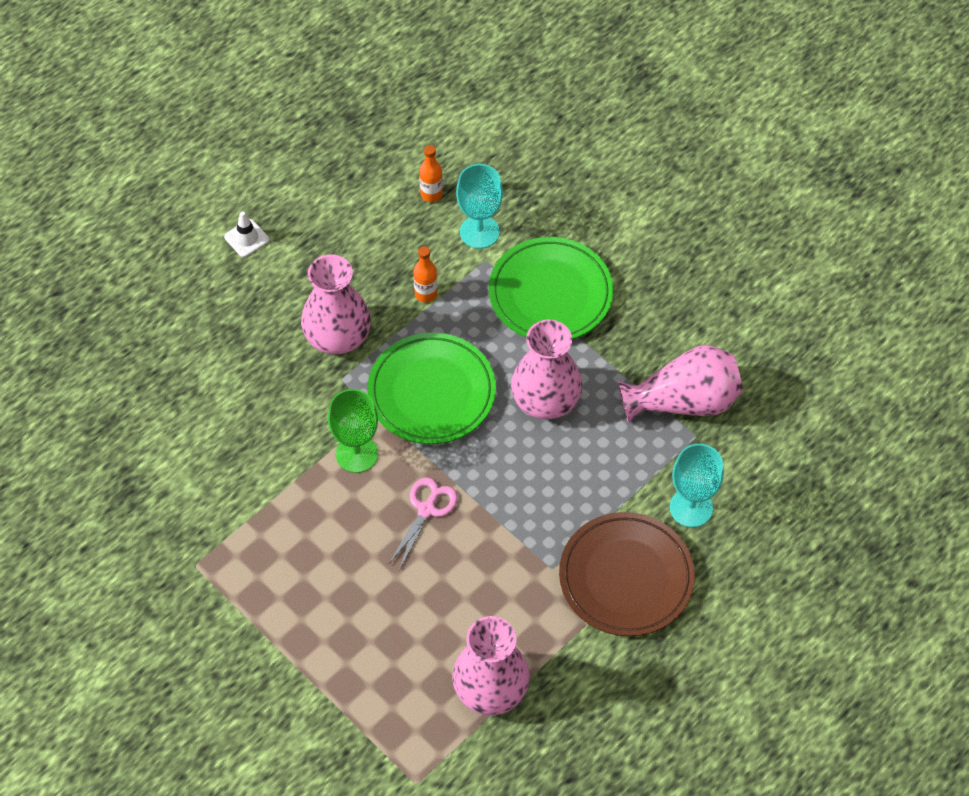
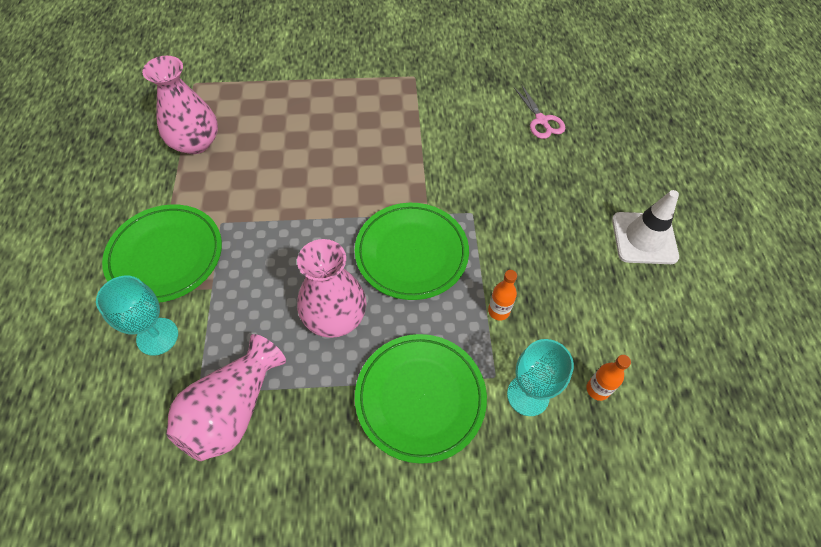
camera: 130 degrees right, 0 degrees up
white traffic cone [224,211,269,257] -> white traffic cone [612,190,679,264], size x1.85
pink vase [301,255,371,354] -> none
green goblet [328,389,378,473] -> none
pink scissors [388,478,458,570] -> pink scissors moved to [514,84,565,139]
brown plate [559,512,695,636] -> green plate [102,204,222,303]

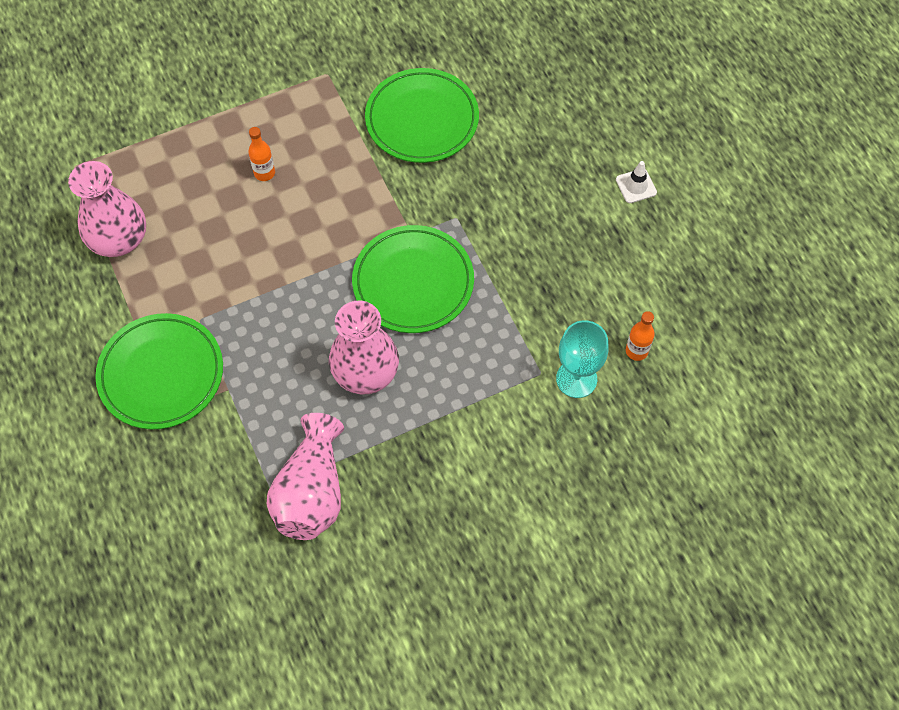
camera: 20 degrees left, 5 degrees up
turquoise goblet [96,276,178,356] -> none
green plate [355,334,487,464] -> green plate moved to [365,68,479,163]
orange bottle [488,270,517,321] -> orange bottle moved to [248,127,275,181]
pink scissors [514,84,565,139] -> none
white traffic cone [612,190,679,264] -> white traffic cone [616,161,657,203], size x0.54

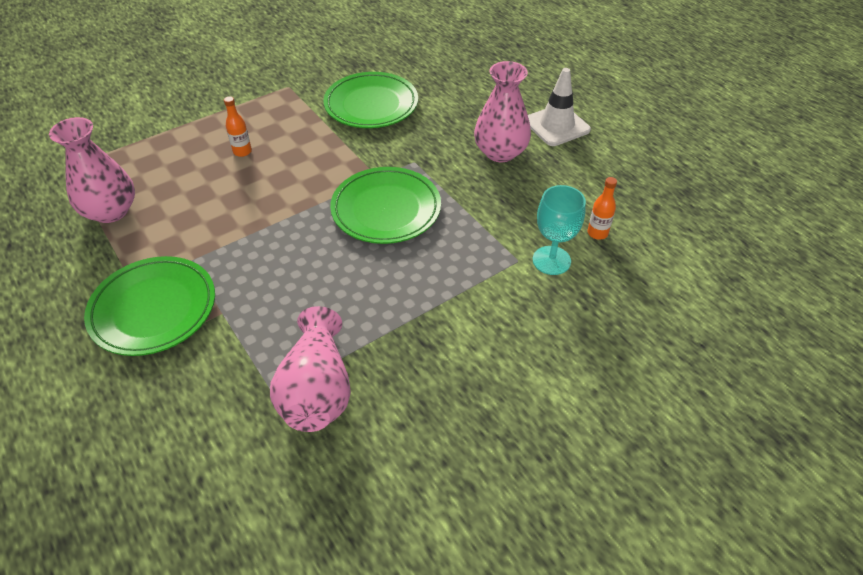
camera: 10 degrees left, 15 degrees down
pink vase [329,301,399,395] -> pink vase moved to [474,61,531,162]
white traffic cone [616,161,657,203] -> white traffic cone [528,68,591,146], size x1.85

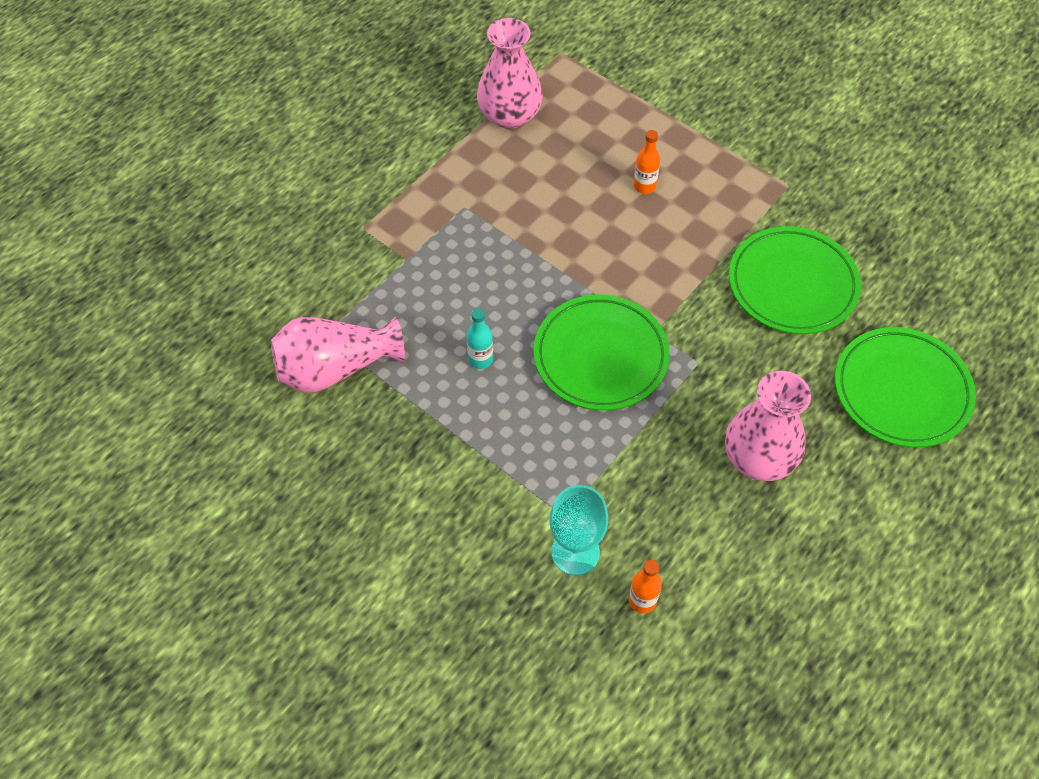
camera: 75 degrees right, 10 degrees up
green plate [84,256,215,356] -> green plate moved to [835,327,976,448]
white traffic cone [528,68,591,146] -> none
none -> turquoise bottle [467,308,493,369]

